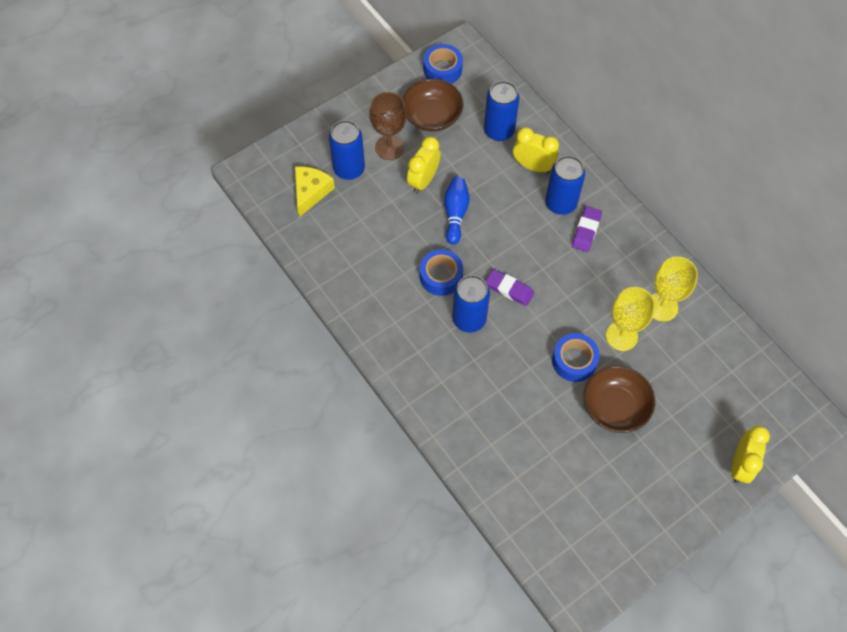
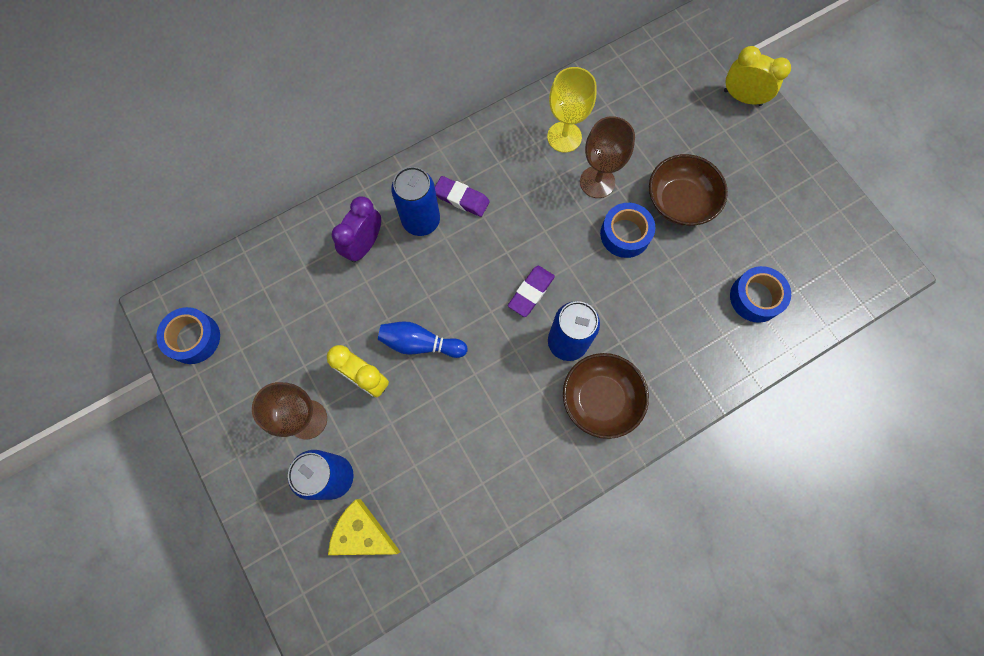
camera: 85 degrees left, 10 degrees up
brown bowl [402,79,464,131] -> brown bowl moved to [563,353,649,439]
blue tape [420,249,463,296] -> blue tape moved to [730,266,791,323]
blue can [484,81,519,141] -> none
yellow clock [513,127,559,173] -> purple clock [332,196,381,262]
yellow goblet [606,287,655,351] -> brown goblet [580,116,635,198]

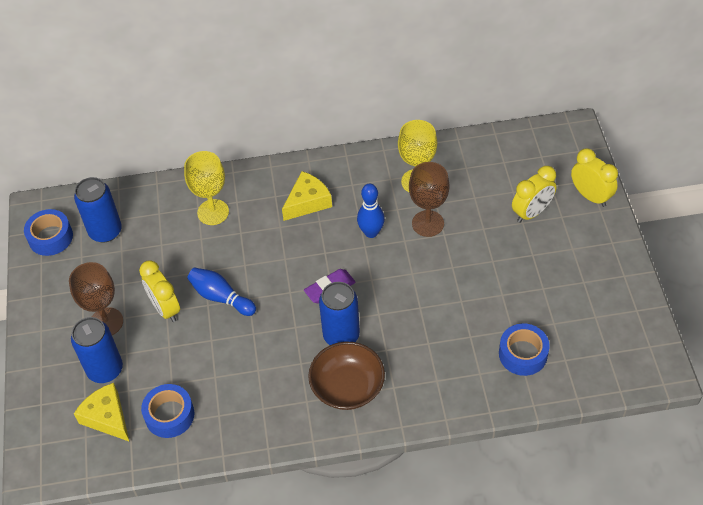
camera: 25 degrees right, 20 degrees down
purple clock [332,196,381,262] -> yellow goblet [184,151,229,225]
blue can [391,167,440,236] -> blue can moved to [74,177,122,243]
purple eraser [435,176,490,217] -> yellow cheese [282,171,332,221]
blue tape [600,203,655,258] -> blue tape moved to [141,384,194,438]
brown bowl [649,154,728,226] -> none
none -> blue bowling pin [357,184,385,238]
none -> yellow clock [512,166,557,223]

